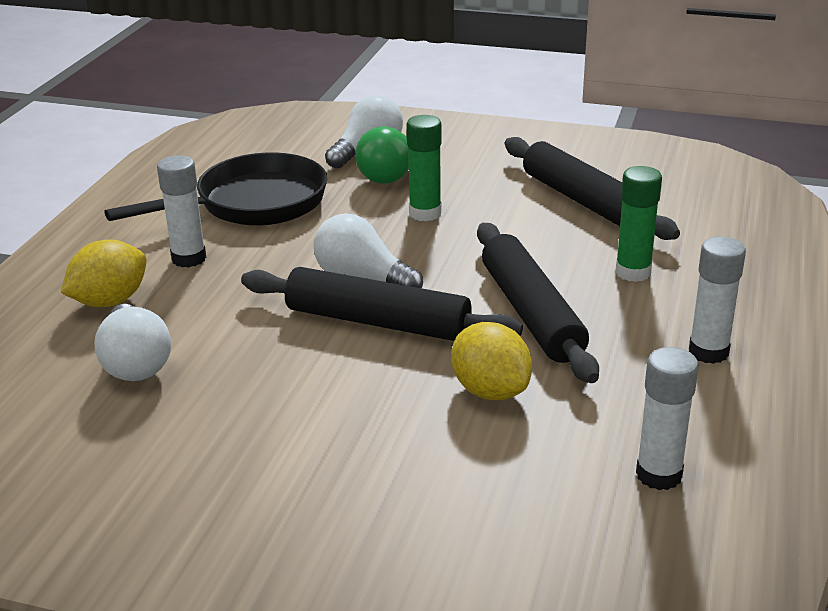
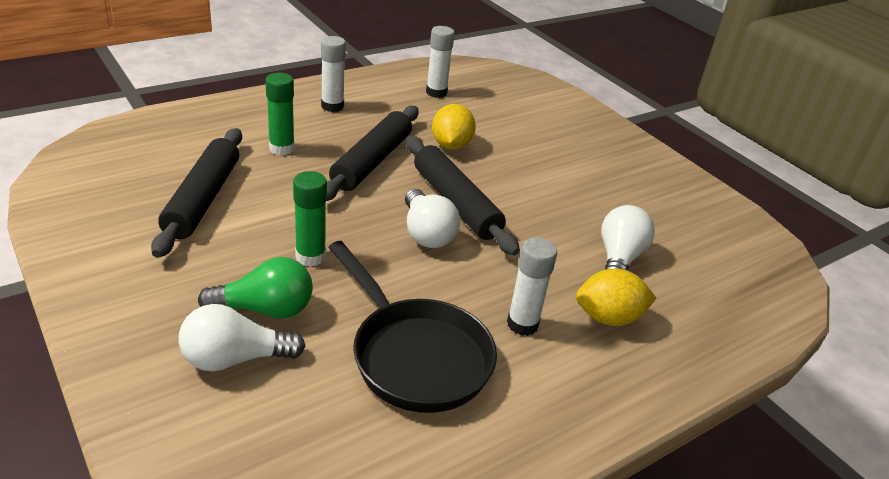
camera: 145 degrees left, 5 degrees up
black pan [104,152,327,226] -> black pan turned 135 degrees counterclockwise [328,241,497,413]

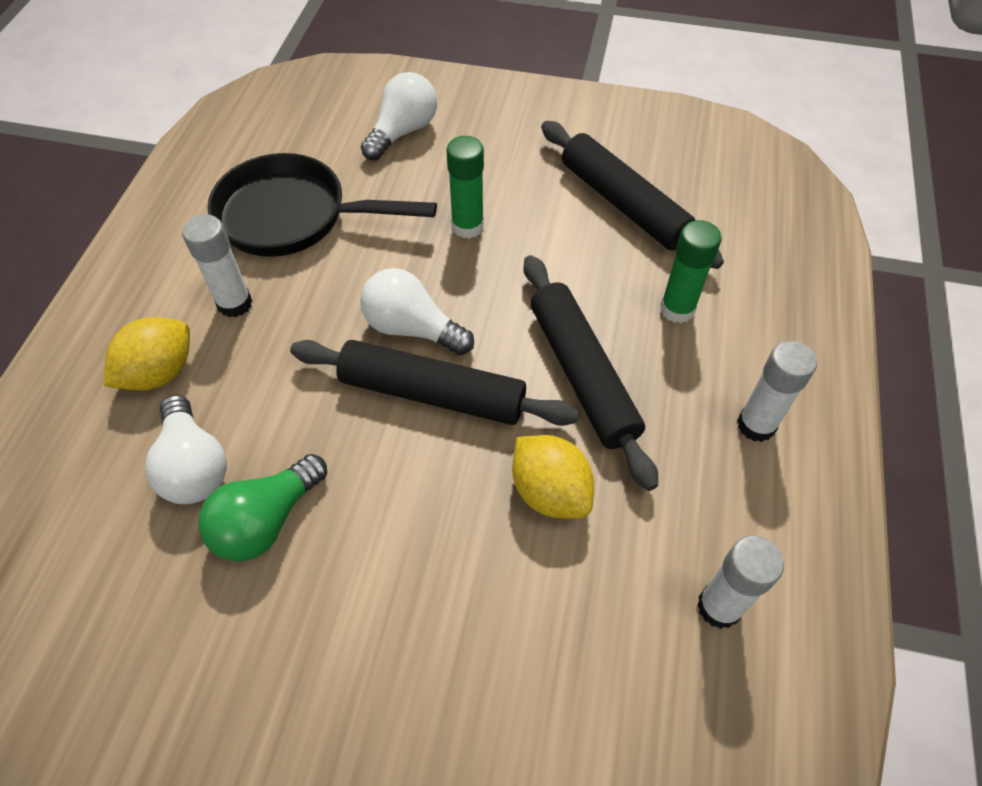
camera: 140 degrees right, 20 degrees up
green light bulb [198,257,313,318] -> green light bulb moved to [198,454,327,561]

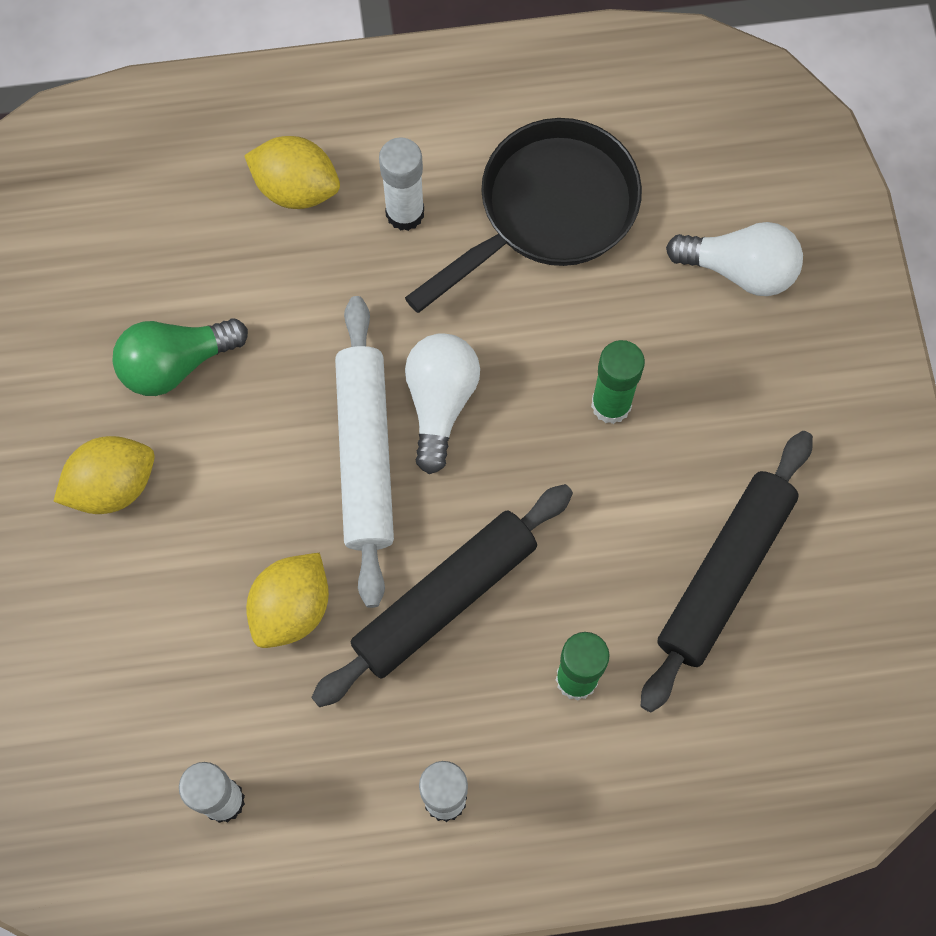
camera: 70 degrees right, 15 degrees up
white light bulb [145,395,227,504] -> none
green light bulb [198,454,327,561] -> green light bulb turned 45 degrees counterclockwise [112,318,248,396]
black pan [207,153,437,257] -> black pan turned 60 degrees clockwise [405,118,642,313]
black rolling pin [290,340,579,426] -> white rolling pin [335,296,394,608]
none -> yellow lemon [54,436,155,514]

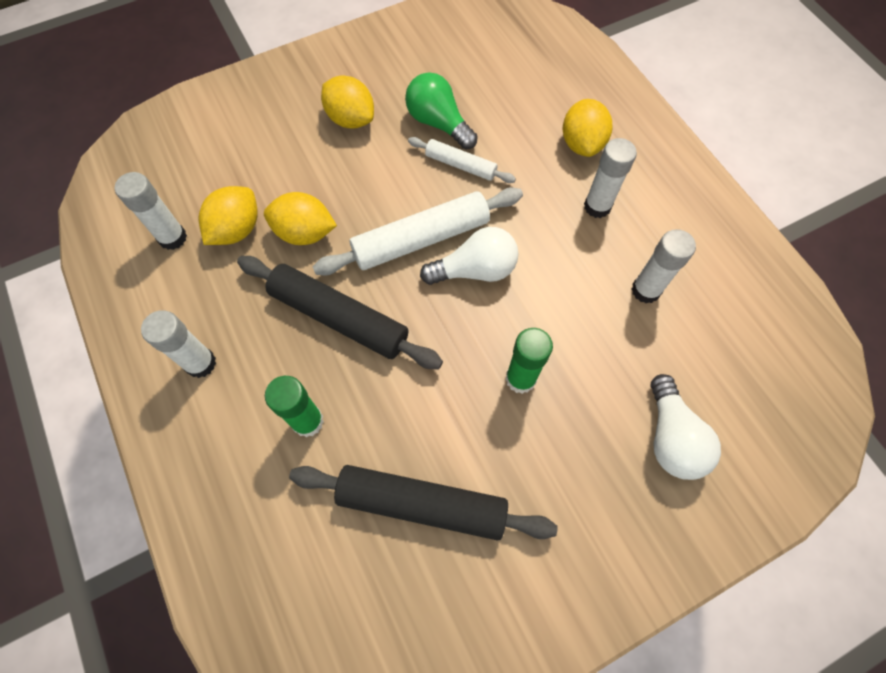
camera: 70 degrees right, 5 degrees down
black pan [405,118,642,313] -> white glue stick [632,229,696,303]
none -> yellow lemon [199,186,258,245]
none -> white rolling pin [408,137,516,183]

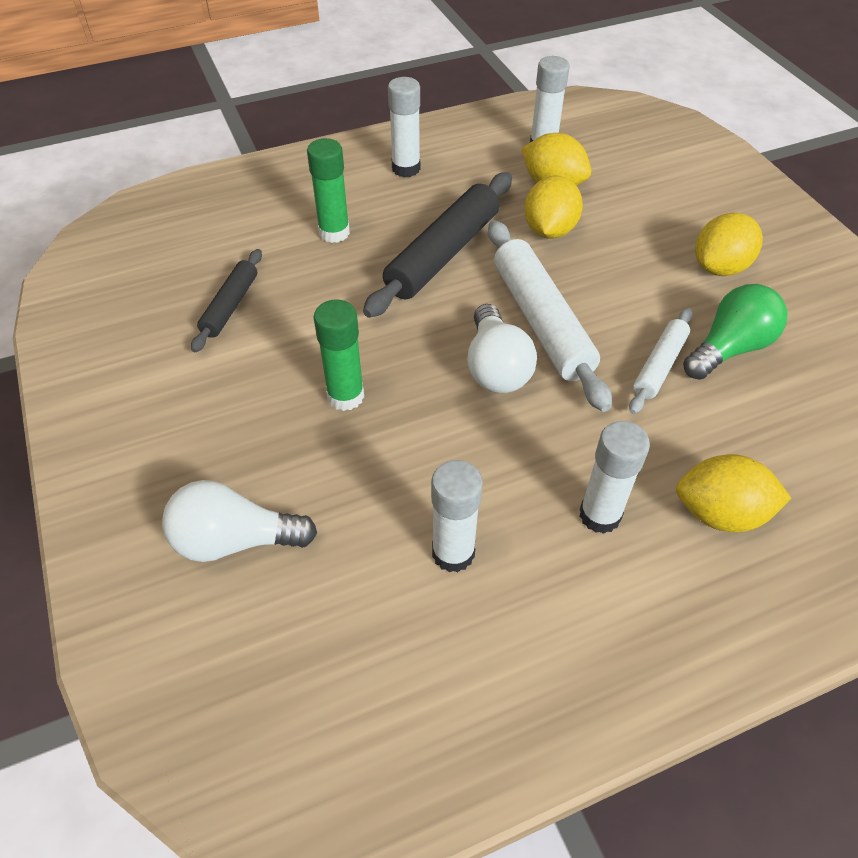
camera: 95 degrees right, 15 degrees down
black rolling pin [289,465,558,541] -> black rolling pin [191,249,262,353], size x0.56

